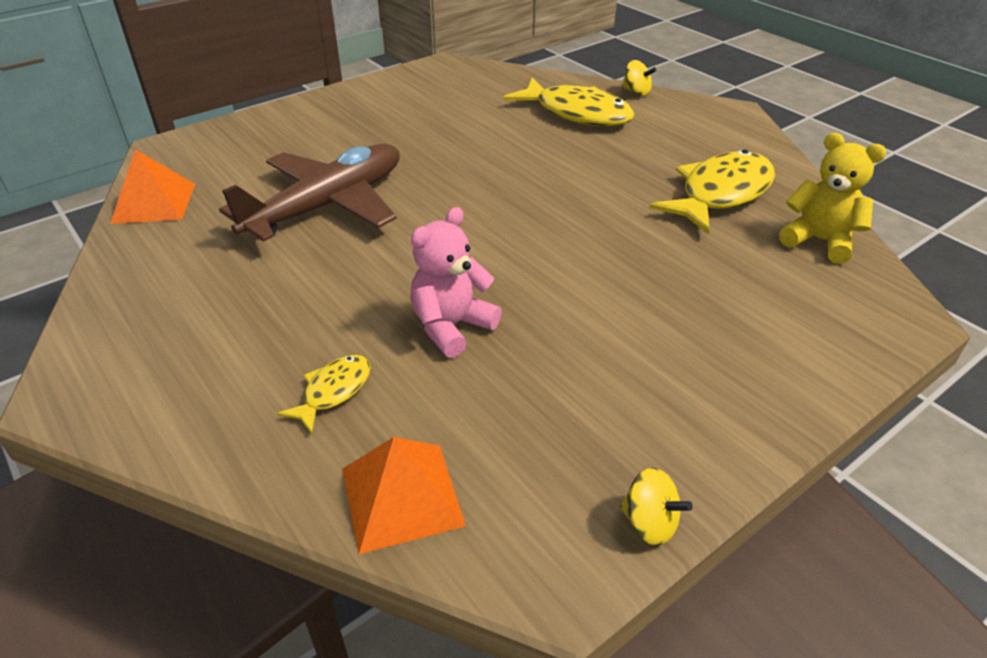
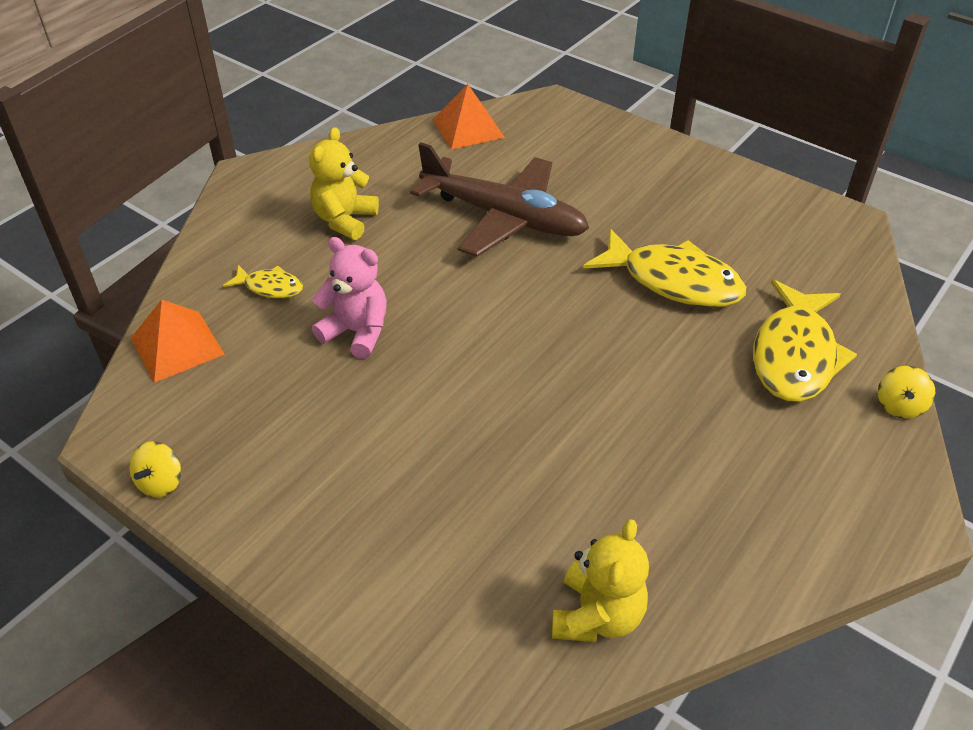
camera: 75 degrees right, 5 degrees up
yellow fish [649,149,775,234] -> yellow fish moved to [583,228,746,307]
none -> yellow teddy bear [309,127,379,240]

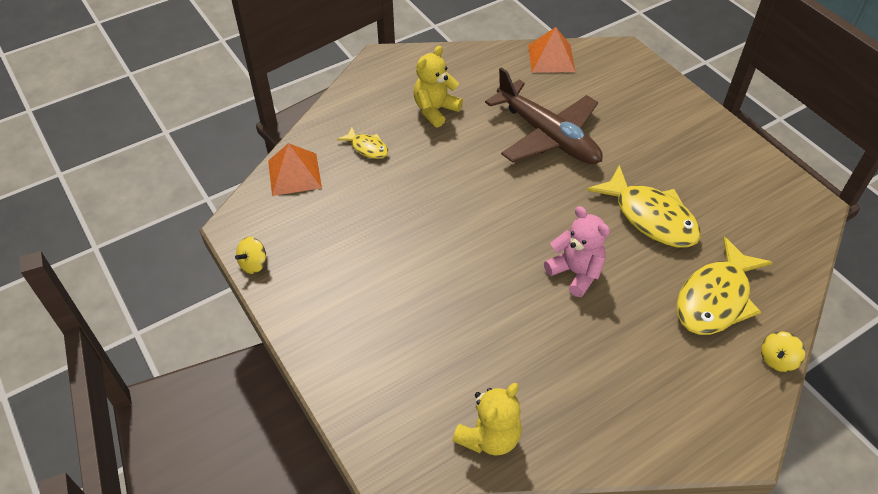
camera: 20 degrees right, 5 degrees up
pink teddy bear [312,237,387,359] -> pink teddy bear moved to [544,206,610,297]

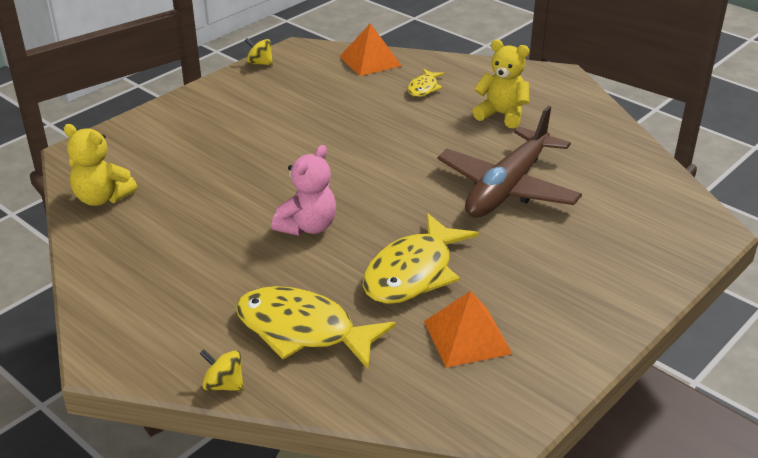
camera: 75 degrees right, 15 degrees down
orange pyramid [528,27,575,73] -> orange pyramid moved to [424,291,512,368]

